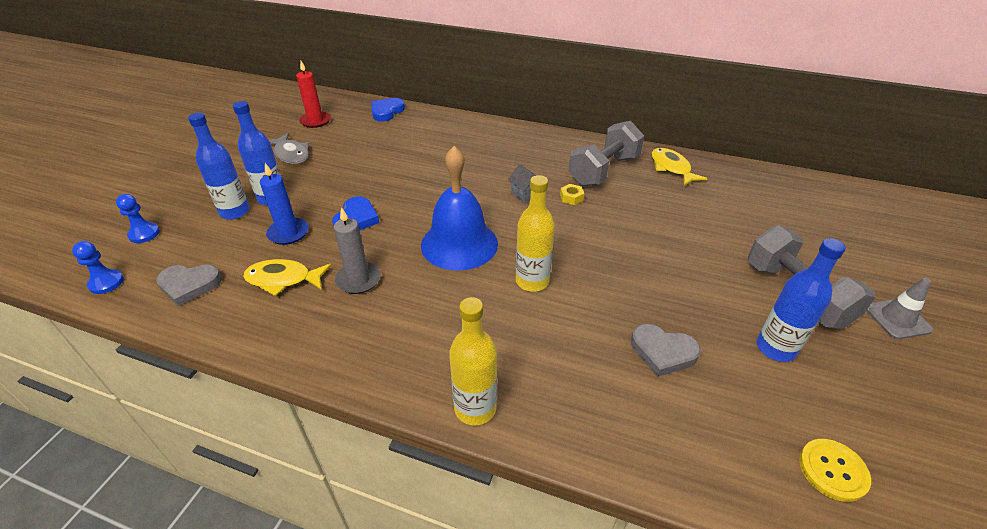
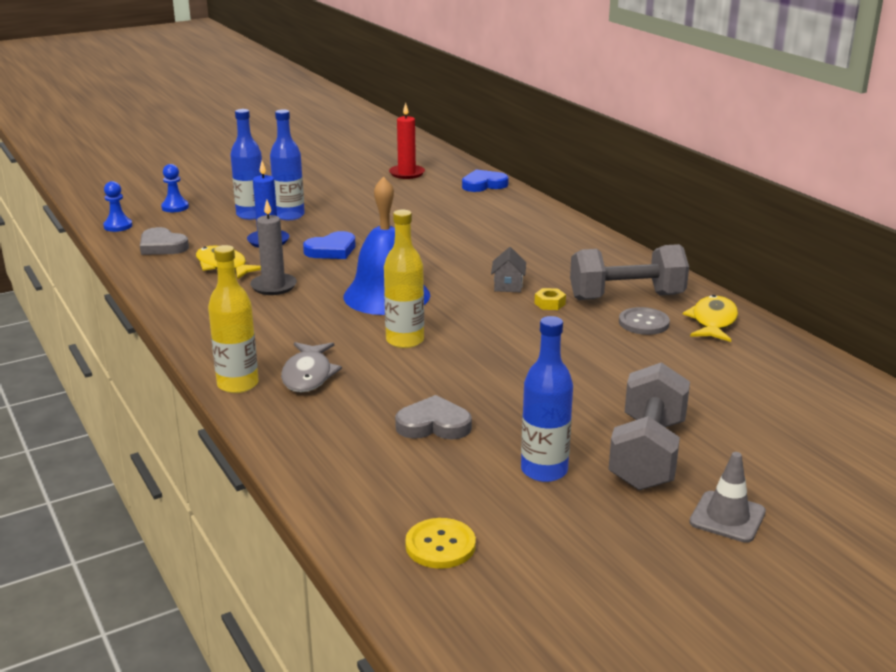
camera: 40 degrees right, 15 degrees down
grey fish [269,133,309,164] -> grey fish moved to [281,342,342,392]
grey heart [631,324,701,377] -> grey heart turned 120 degrees clockwise [395,395,472,440]
none -> grey button [619,307,670,335]

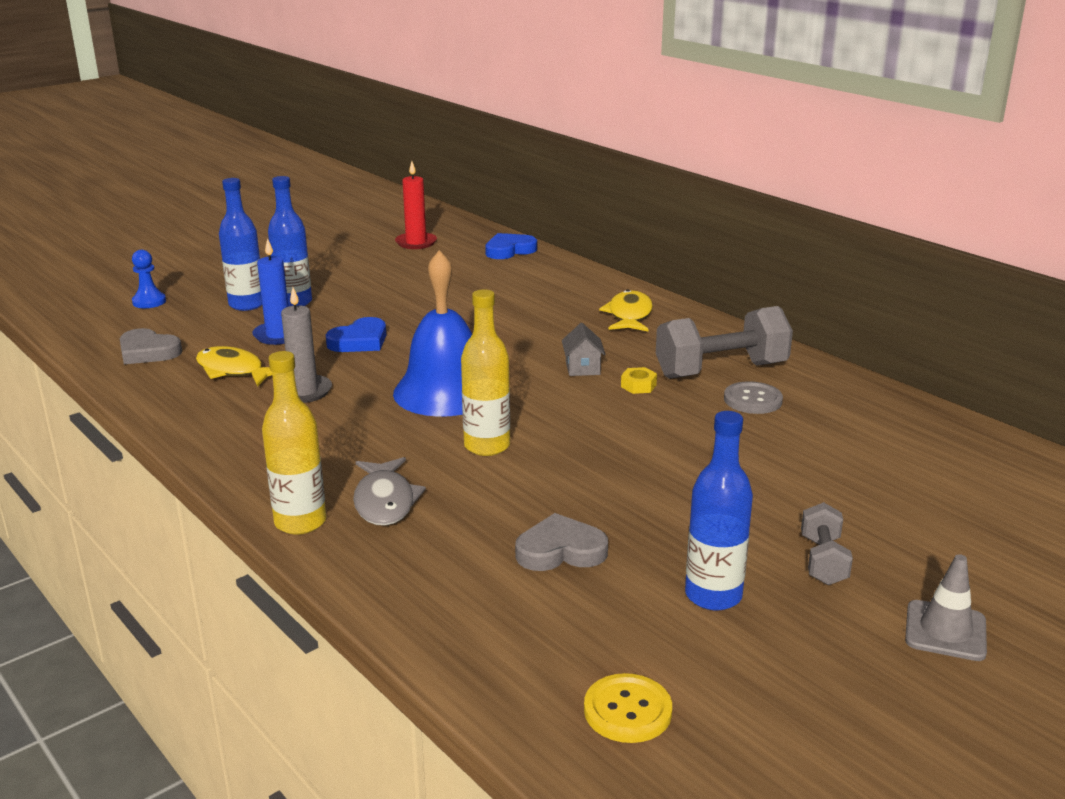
camera: 10 degrees left, 0 degrees up
blue pawn [103,181,132,232] -> none
grey dumbbell [608,362,690,491] -> grey dumbbell [801,502,853,585], size x0.53
yellow fish [683,295,738,342] -> yellow fish moved to [599,289,653,331]

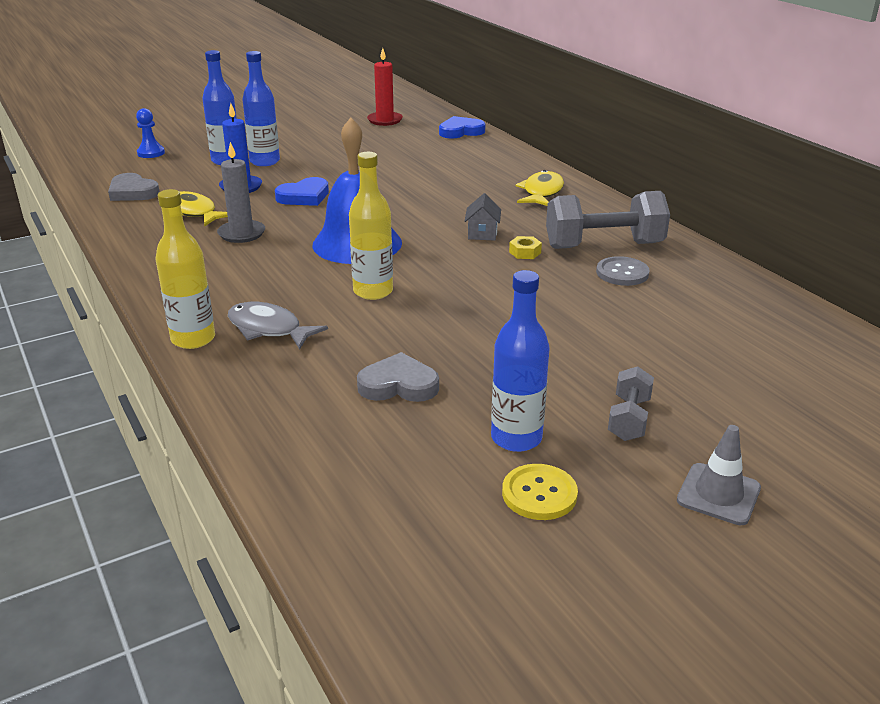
camera: 10 degrees right, 5 degrees up
grey fish [353,457,426,526] -> grey fish turned 120 degrees clockwise [228,302,328,349]
yellow button [584,673,672,743] -> yellow button moved to [502,464,578,520]

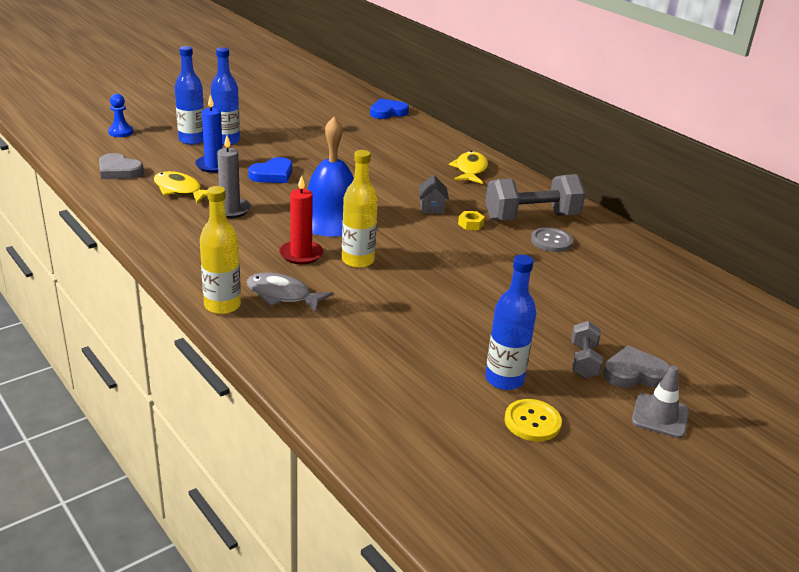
camera: 10 degrees left, 0 degrees up
grey heart [357,352,439,402] -> grey heart moved to [603,345,670,388]
red candle [367,48,403,126] -> red candle moved to [279,175,323,264]

